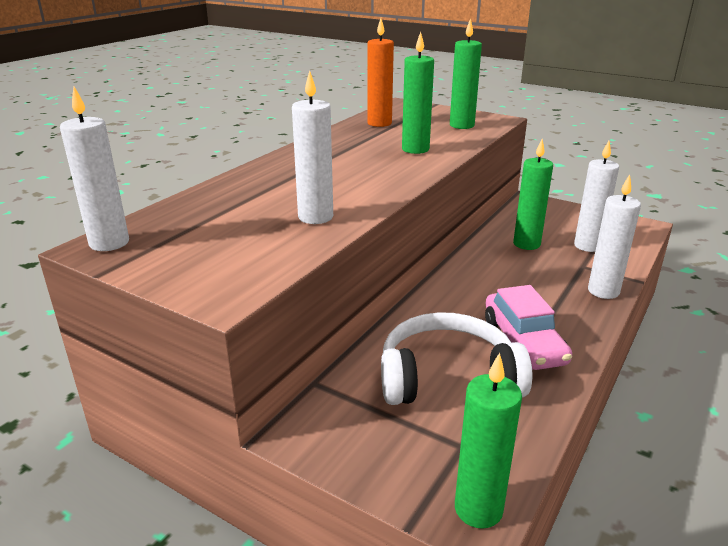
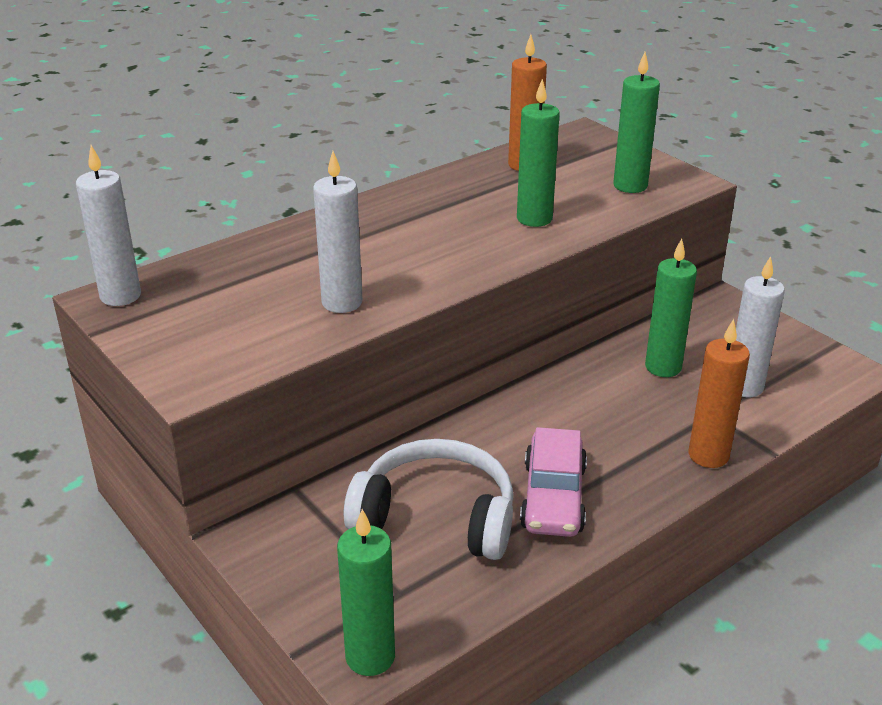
camera: 20 degrees right, 5 degrees up
white candle [588,174,641,299] -> orange candle [689,319,750,468]

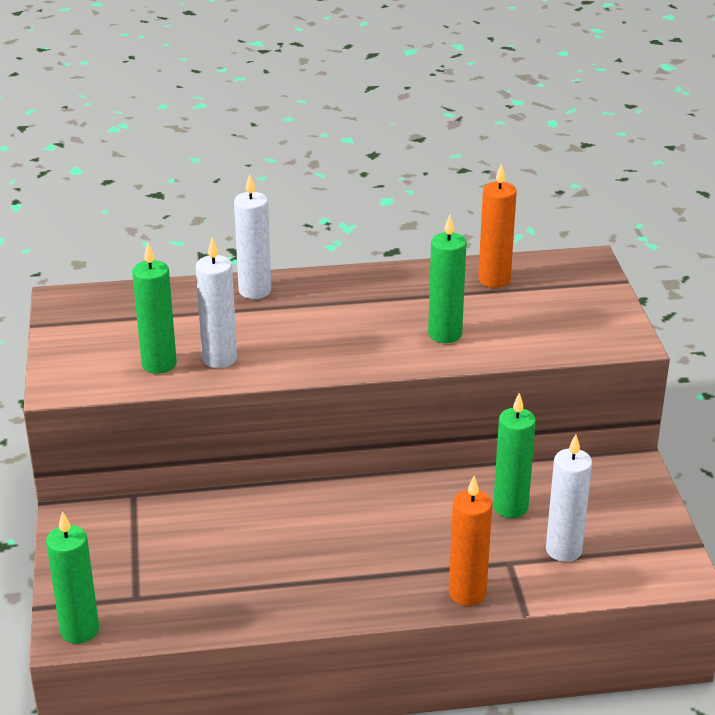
camera: 30 degrees right, 0 degrees up
white candle [76,145,141,306] -> white candle moved to [234,174,271,299]
white headphones [344,439,514,560] -> none
pink car [520,427,587,537] -> none
green candle [613,52,660,193] -> green candle moved to [132,243,177,374]

